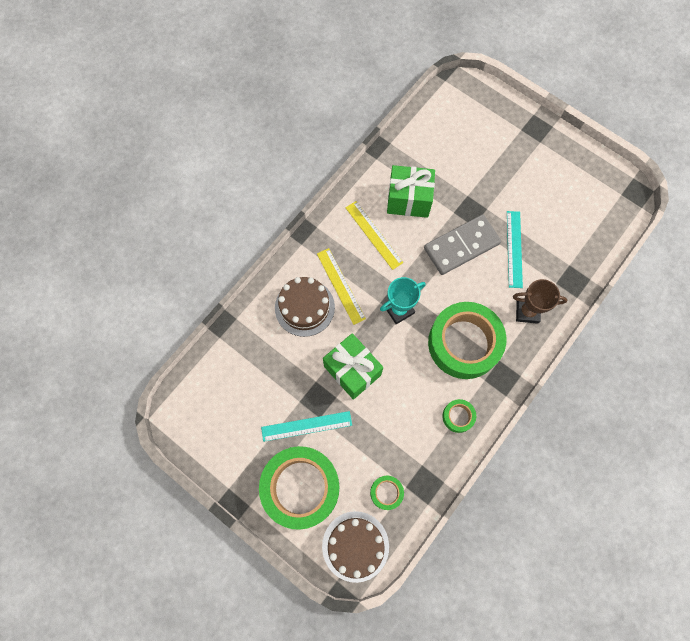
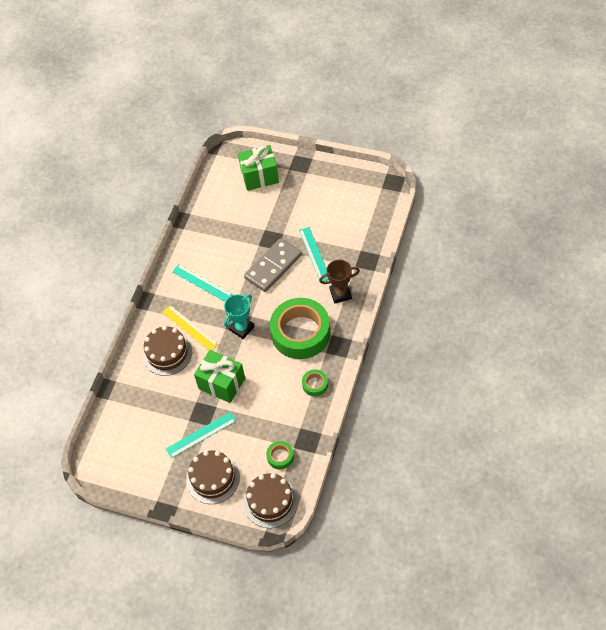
camera: 15 degrees left, 15 degrees down
green tape [259,446,339,530] -> brown cake [186,451,240,504]
yellow ruler [345,201,403,270] -> turquoise ruler [172,264,233,302]
green gift [387,165,435,218] -> green gift moved to [238,145,279,191]

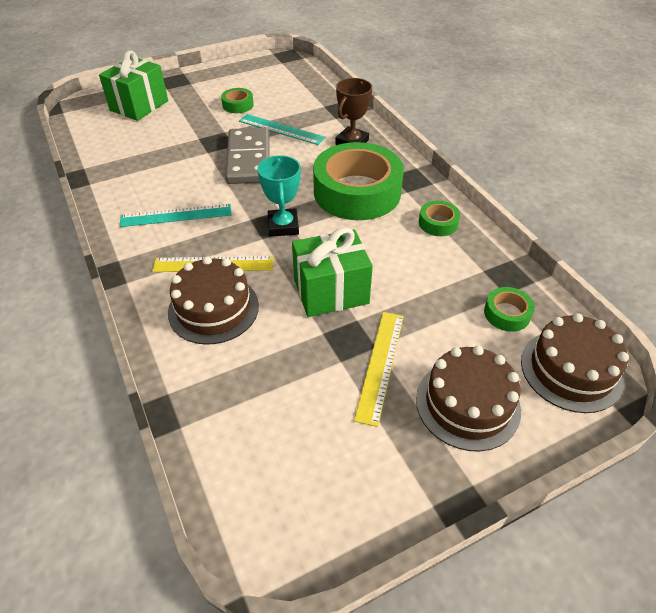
camera: 50 degrees left, 10 degrees down
turquoise ruler [166,412,236,458] -> yellow ruler [354,312,404,427]
none -> green tape [221,88,254,113]

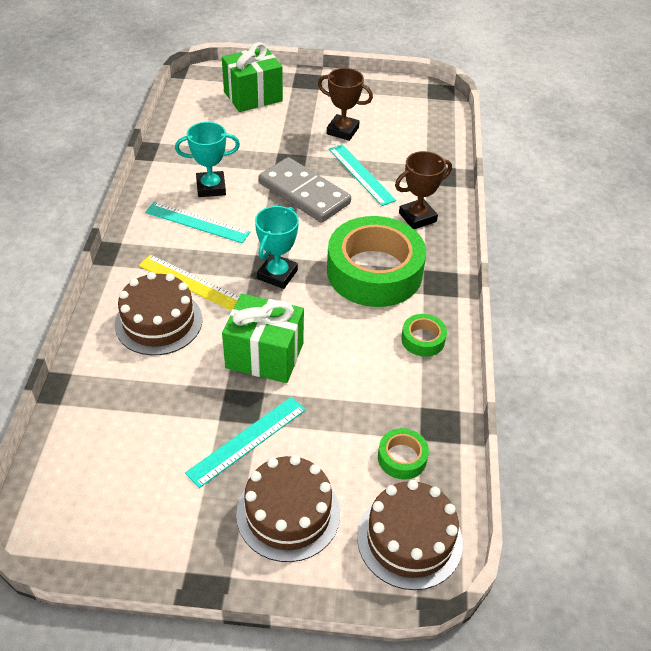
camera: 30 degrees right, 0 degrees up
green tape [221,88,254,113] -> brown trophy [318,68,373,141]
grey domino [225,128,270,184] -> grey domino turned 75 degrees counterclockwise [258,157,351,223]
yellow ruler [354,312,404,427] -> turquoise ruler [185,397,306,488]
none -> turquoise trophy [175,122,240,197]

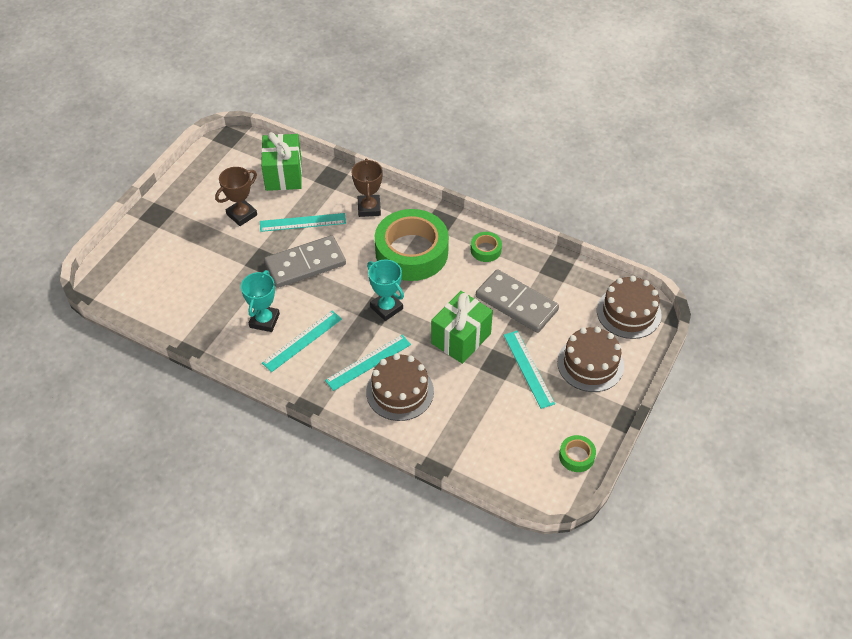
camera: 65 degrees left, 5 degrees up
yellow ruler [138,255,239,311] -> turquoise ruler [325,335,411,391]
green gift [222,42,283,112] -> green gift moved to [261,132,302,191]
green tape [378,428,429,480] -> green tape moved to [559,435,596,472]
none -> grey domino [476,269,559,333]

